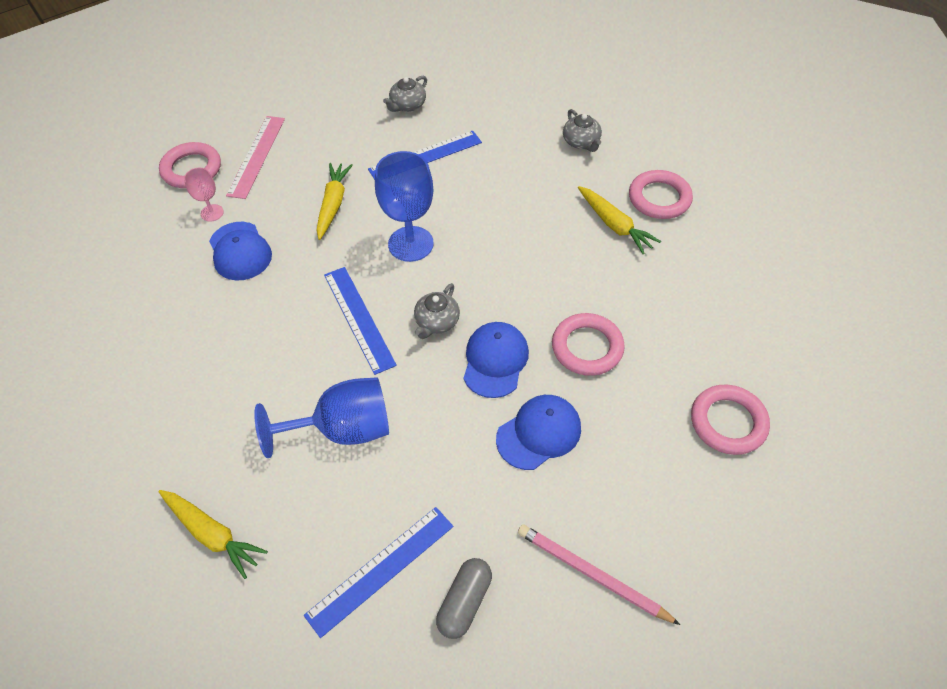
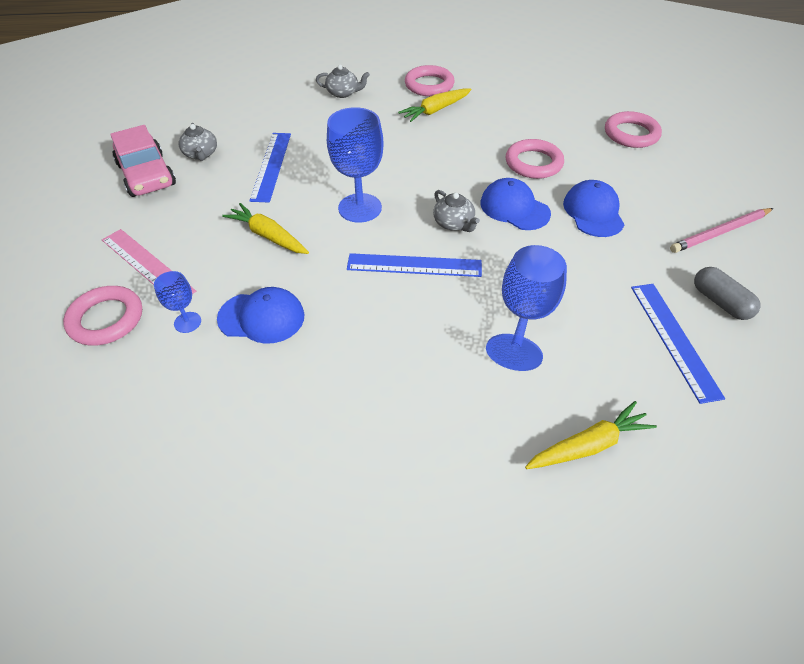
camera: 60 degrees left, 5 degrees down
pink goblet [184,168,224,222] -> blue goblet [154,271,201,333]
yellow carrot [578,186,661,254] -> yellow carrot turned 150 degrees clockwise [398,88,471,122]
none -> pink car [110,125,176,197]

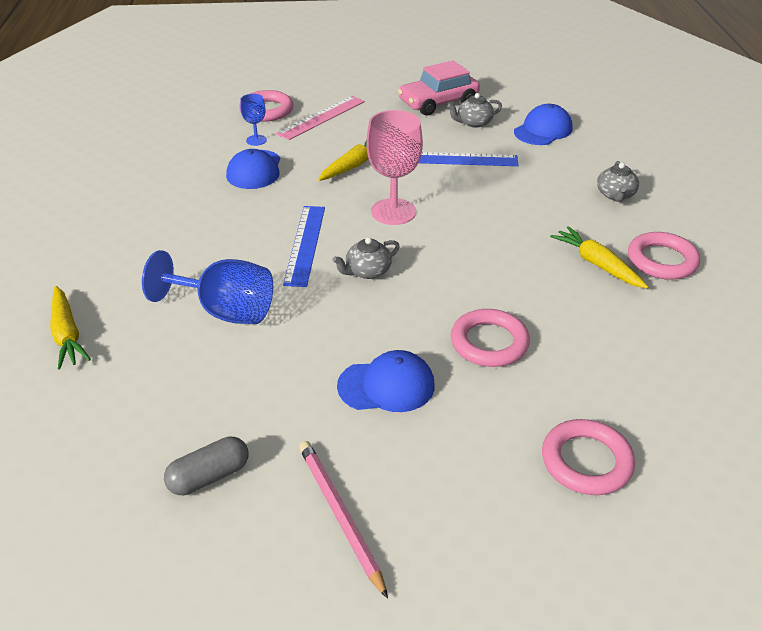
camera: 90 degrees right, 10 degrees down
blue goblet [327,107,383,223] -> pink goblet [367,110,423,225]
blue cap [481,178,551,230] -> blue cap moved to [514,104,573,145]
blue ruler [631,284,725,404] -> none

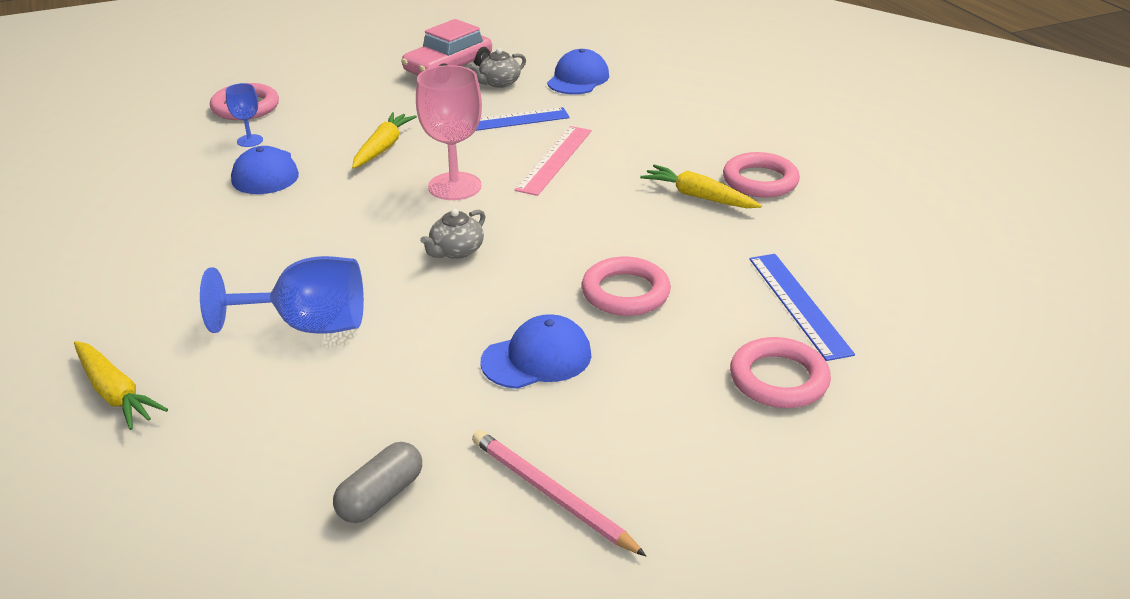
camera: 20 degrees left, 5 degrees down
pink ruler [276,96,365,140] -> pink ruler moved to [515,126,592,196]
blue ruler [283,206,325,287] -> blue ruler moved to [749,254,855,361]
grey teapot [597,161,639,202] -> none

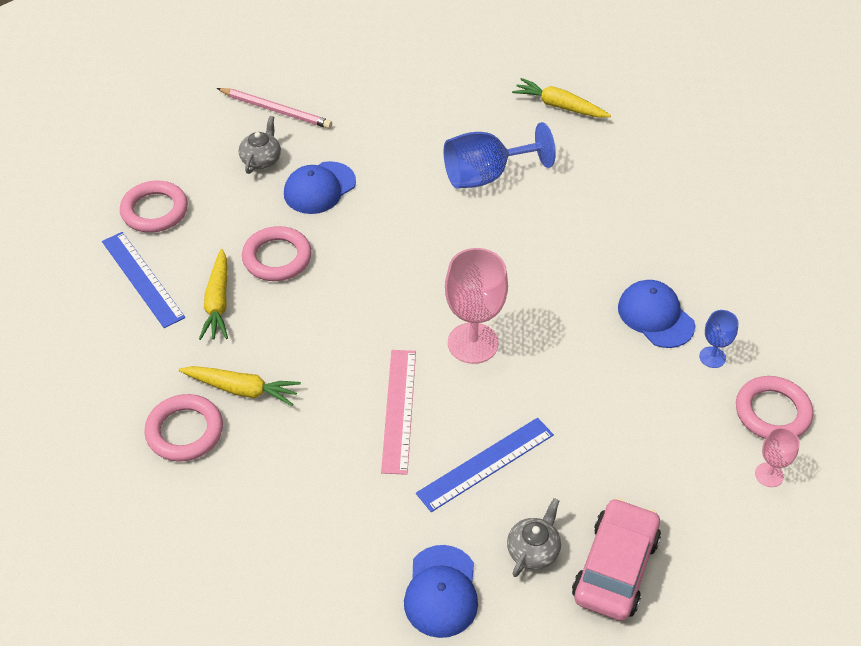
camera: 160 degrees right, 15 degrees up
grey capsule [333,442,422,523] -> none
yellow carrot [352,112,417,169] -> yellow carrot moved to [199,249,228,340]
grey teapot [420,209,486,259] -> grey teapot moved to [239,116,281,174]
none -> pink goblet [755,428,800,487]

